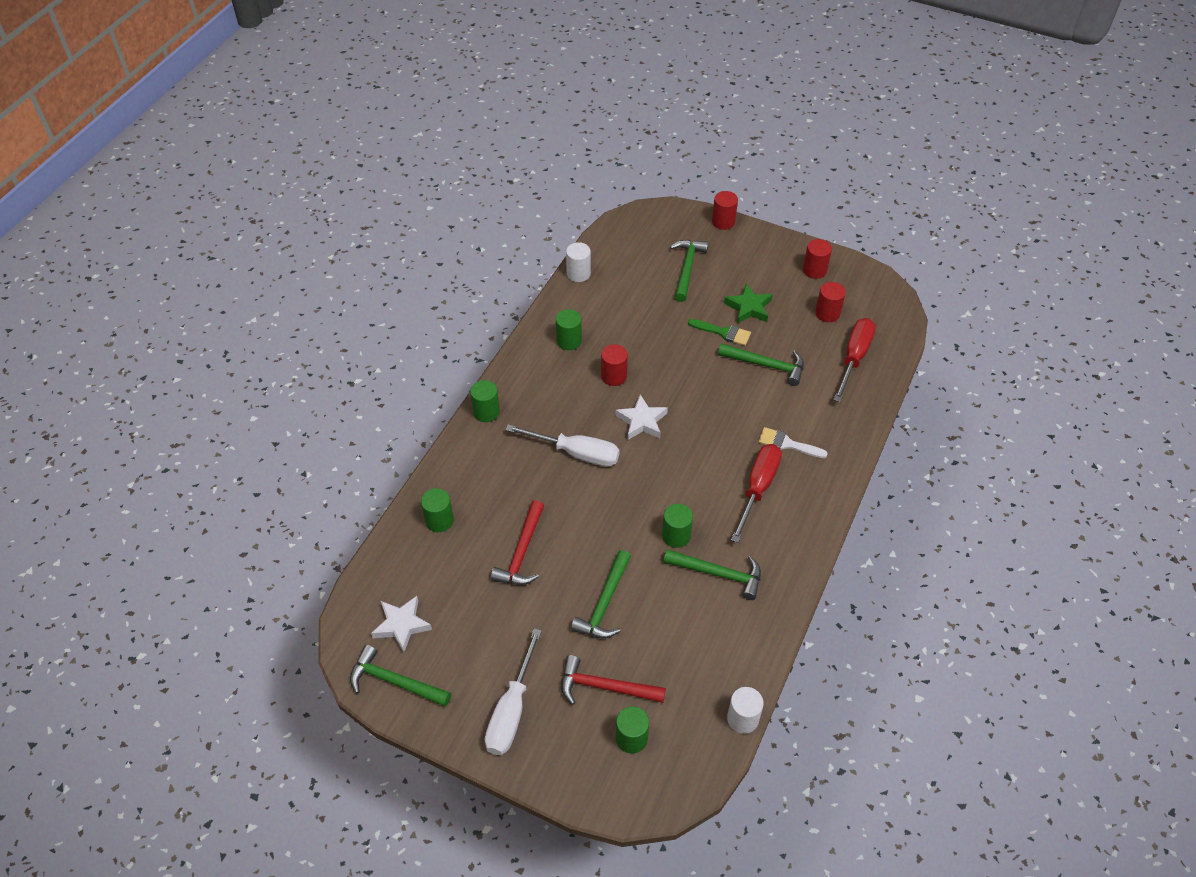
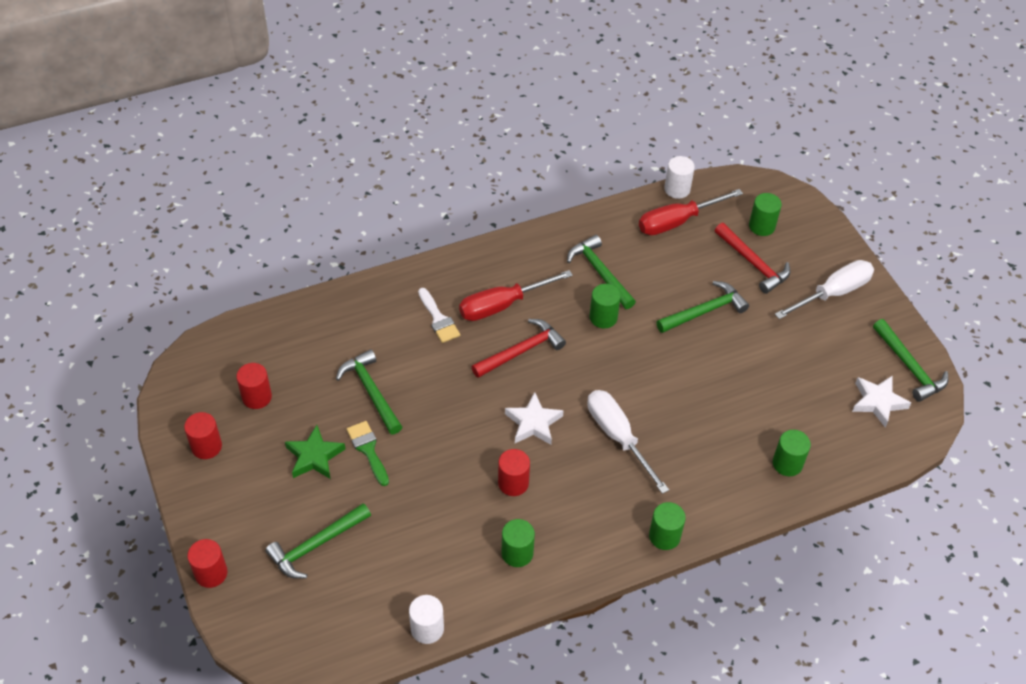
camera: 140 degrees left, 0 degrees up
red hammer [491,500,544,585] -> red hammer moved to [472,319,566,378]
red screwdriver [834,318,876,402] -> red screwdriver moved to [639,189,743,235]

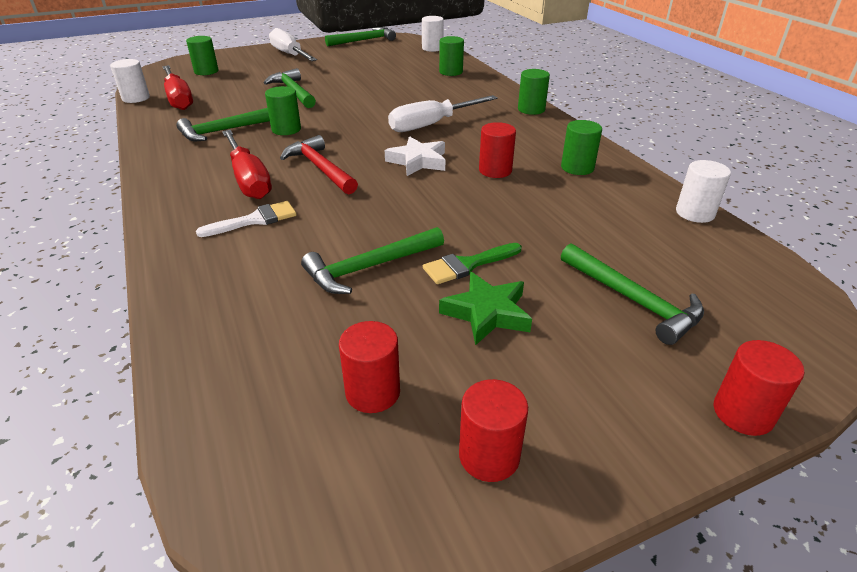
camera: 90 degrees left, 15 degrees down
red hammer [715,223,790,294] -> none
white star [852,376,911,428] -> none
none -> white cylinder [422,16,444,52]

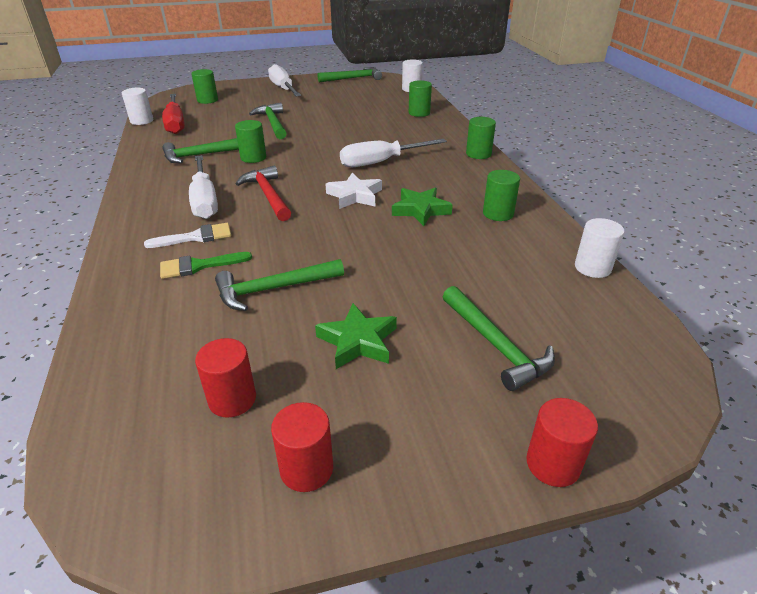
camera: 10 degrees right, 0 degrees up
red screwdriver [222,130,272,199] -> white screwdriver [189,155,218,219]
green brush [423,243,522,284] -> green brush moved to [160,252,252,279]
red cylinder [479,122,516,178] -> green star [392,188,453,226]

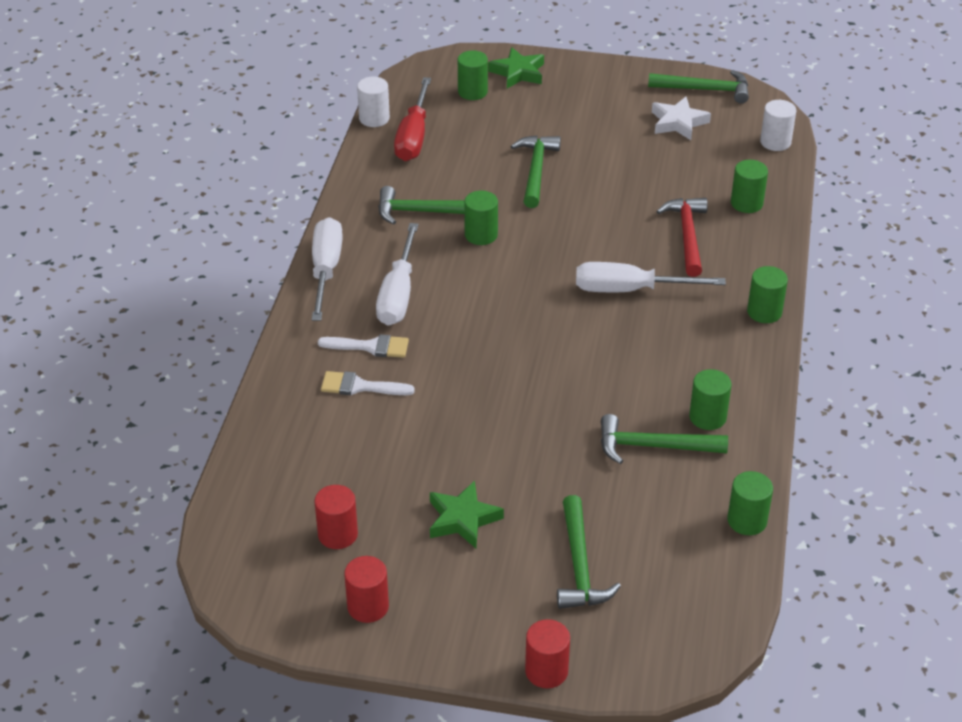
camera: 25 degrees right, 5 degrees up
green brush [160,252,252,279] -> white brush [321,371,415,395]
green hammer [215,259,344,311] -> green hammer moved to [601,414,728,464]
red hammer [236,166,291,221] -> red hammer moved to [656,198,708,277]
white screwdriver [268,64,301,96] -> white screwdriver moved to [312,217,343,321]
white star [325,173,382,209] -> white star moved to [652,97,711,140]
green star [392,188,453,226] -> green star moved to [488,47,544,88]
white cylinder [575,218,625,278] -> green cylinder [727,471,773,535]

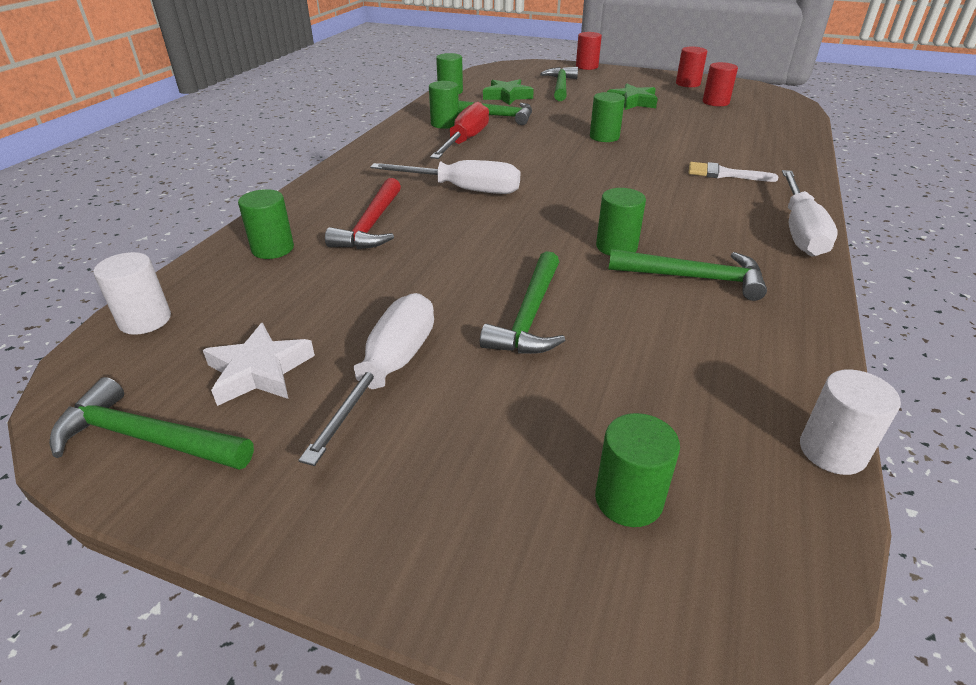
camera: 170 degrees left, 5 degrees down
white brush [321,371,415,395] -> none
white screwdriver [376,223,419,326] -> white screwdriver moved to [298,293,434,466]
red screwdriver [394,77,431,161] -> red screwdriver moved to [430,102,489,159]
green star [488,47,544,88] -> green star moved to [483,79,534,105]
green cylinder [747,266,788,323] -> green cylinder moved to [590,92,625,142]

